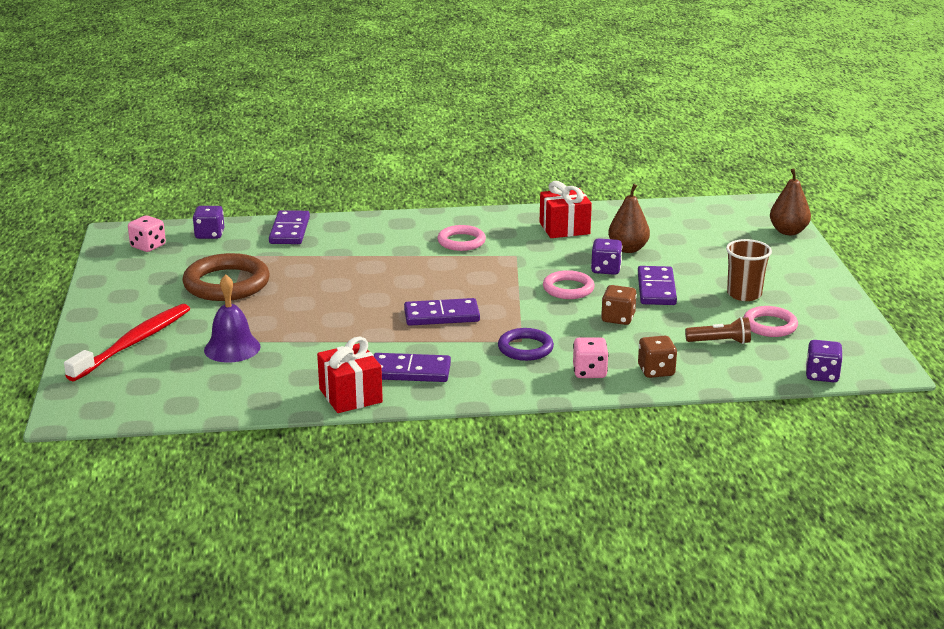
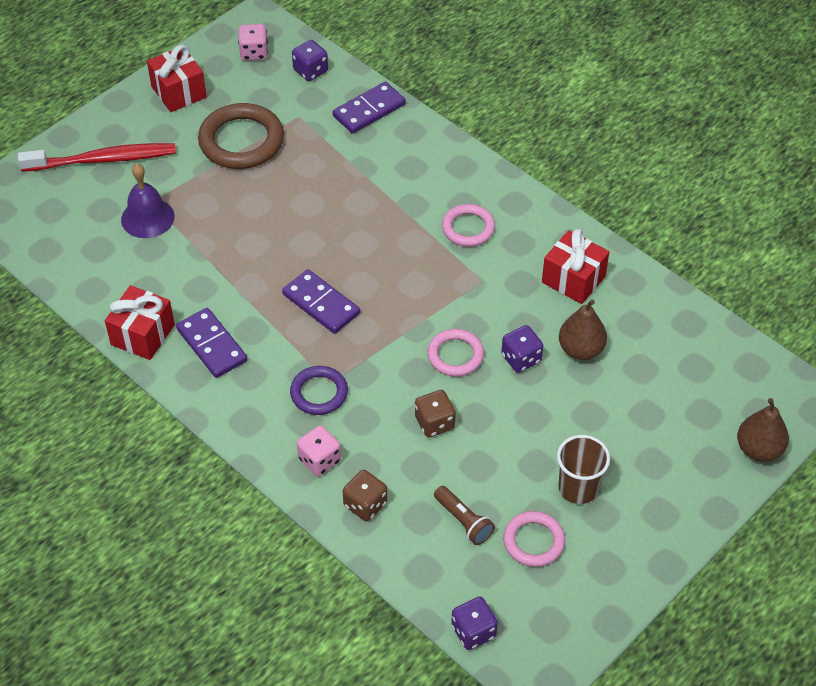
camera: 50 degrees right, 25 degrees up
purple domino [638,266,677,305] -> none
none -> red gift [147,45,207,112]

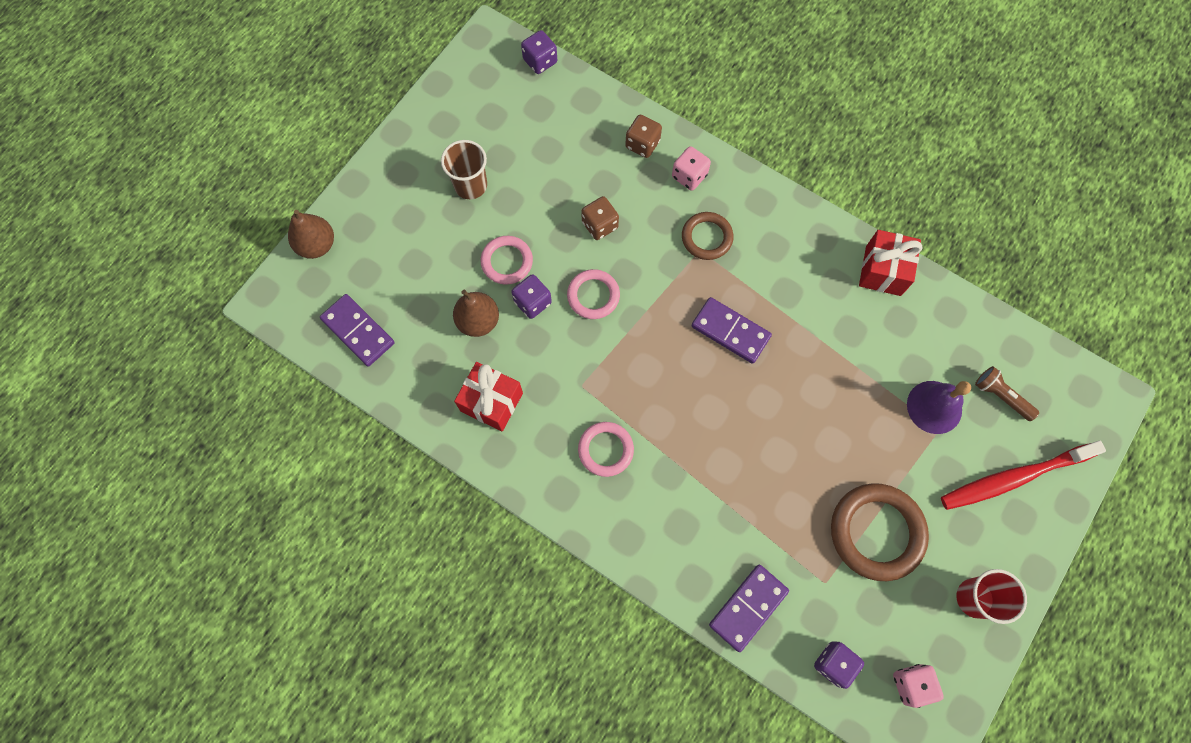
camera: 170 degrees right, 20 degrees up
red gift [147,45,207,112] -> red cup [956,569,1027,624]
purple domino [176,308,248,378] -> purple domino moved to [320,294,394,366]
purple ring [290,366,348,415] -> brown ring [682,212,733,260]
brown flashlight [434,486,495,545] -> brown flashlight moved to [975,366,1039,421]
pink ring [503,511,565,567] -> pink ring moved to [481,236,533,285]

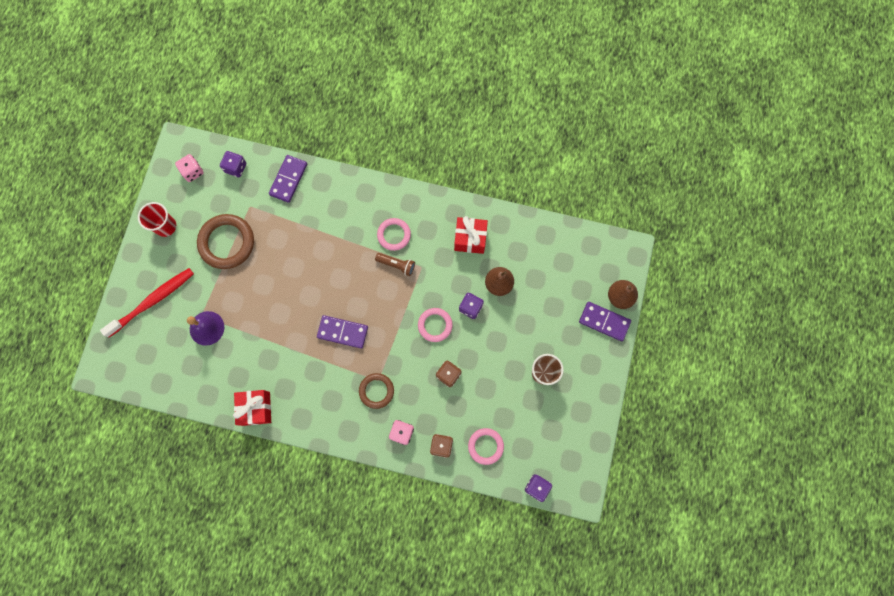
camera: 160 degrees right, 5 degrees up
purple domino [320,294,394,366] -> purple domino moved to [579,302,631,341]
pink ring [481,236,533,285] -> pink ring moved to [468,428,504,465]
brown flashlight [975,366,1039,421] -> brown flashlight moved to [375,253,415,276]

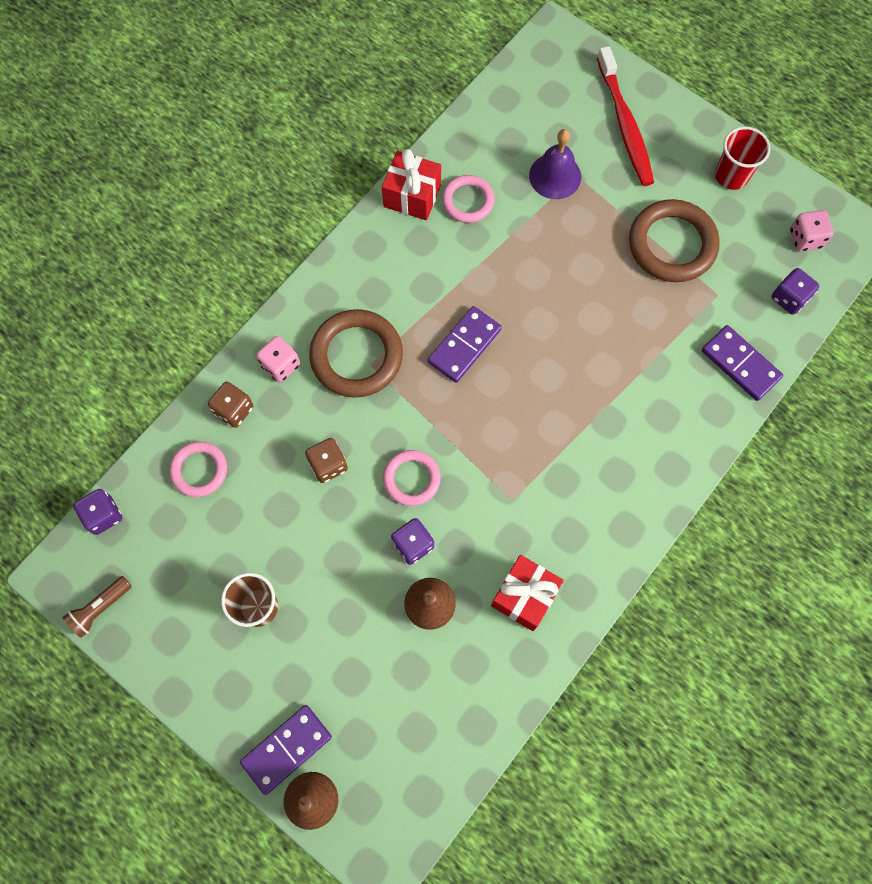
camera: 115 degrees right, 5 degrees down
brown ring [359,373,394,409] -> brown ring [309,309,403,398], size x1.68
brown flashlight [375,253,415,276] -> brown flashlight moved to [62,576,132,638]
pink ring [377,218,411,251] -> pink ring moved to [442,175,495,223]

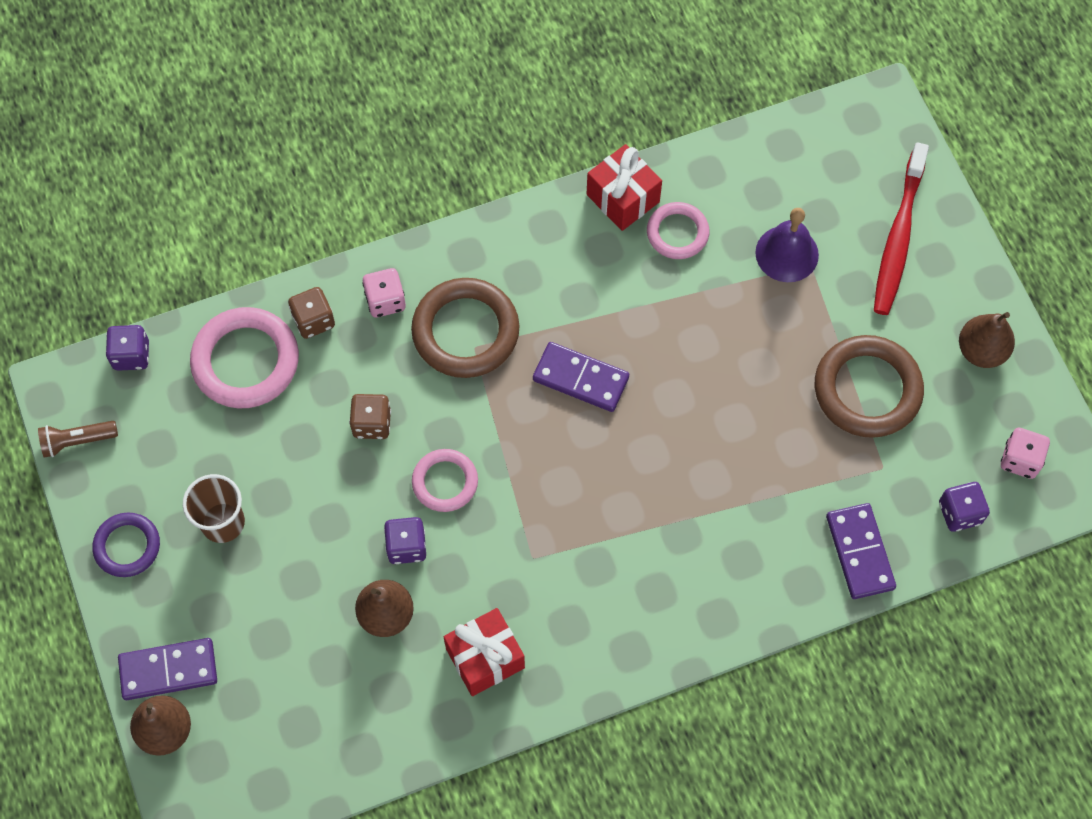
camera: 30 degrees right, 5 degrees down
pink ring [169,442,227,497] -> pink ring [190,307,299,408], size x1.68
purple domino [428,306,502,383] -> purple domino turned 45 degrees clockwise [533,342,629,412]
red cup [715,127,771,190] -> brown pear [959,312,1015,368]
none -> purple ring [92,512,160,577]

